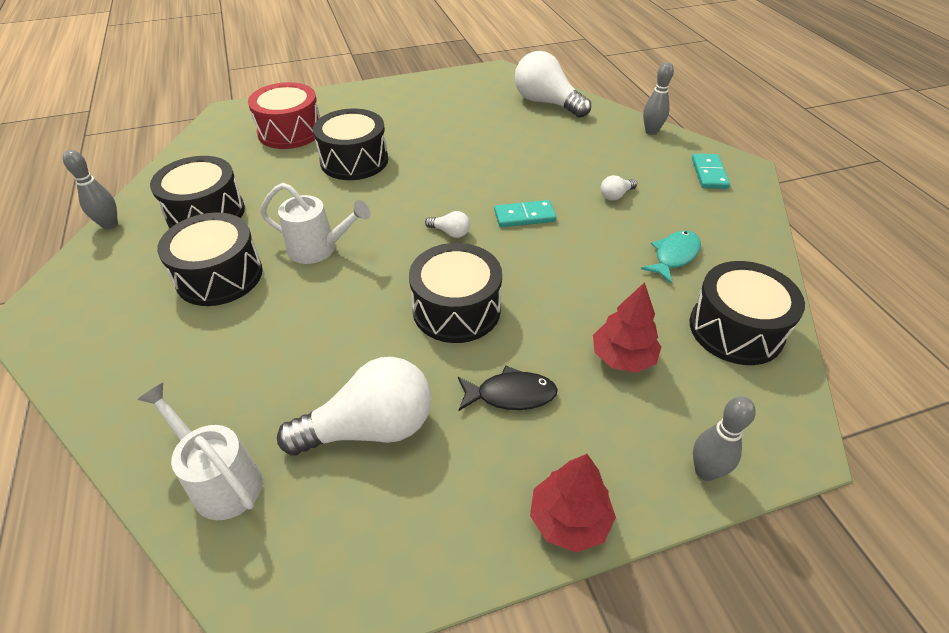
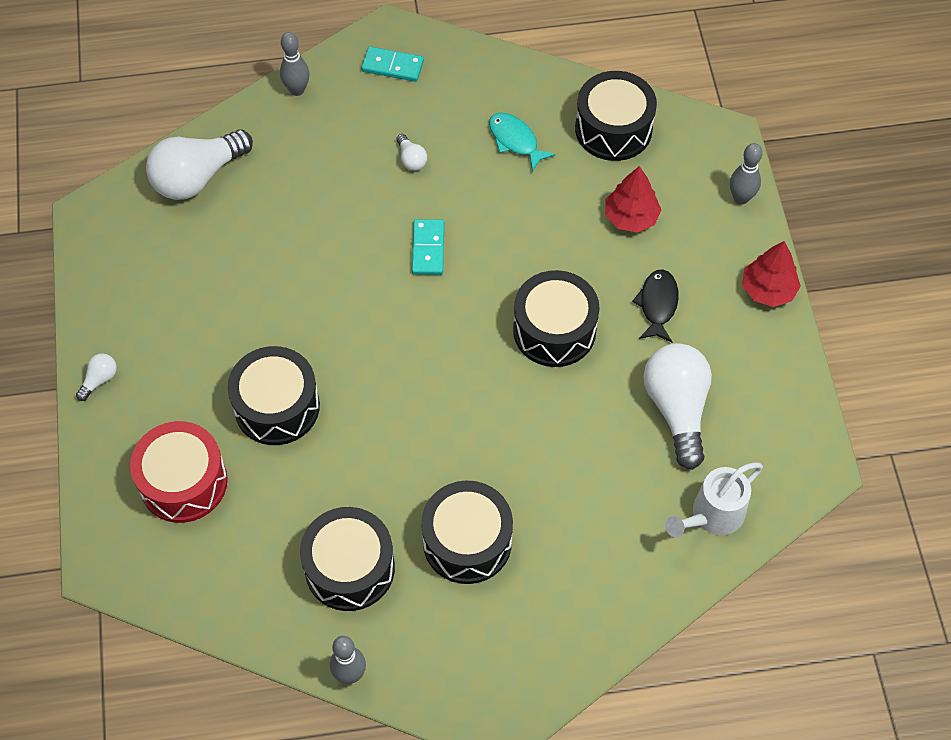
camera: 80 degrees left, 15 degrees up
white watering can [260,183,370,264] -> none
white light bulb [425,211,470,238] -> white light bulb moved to [76,353,117,401]

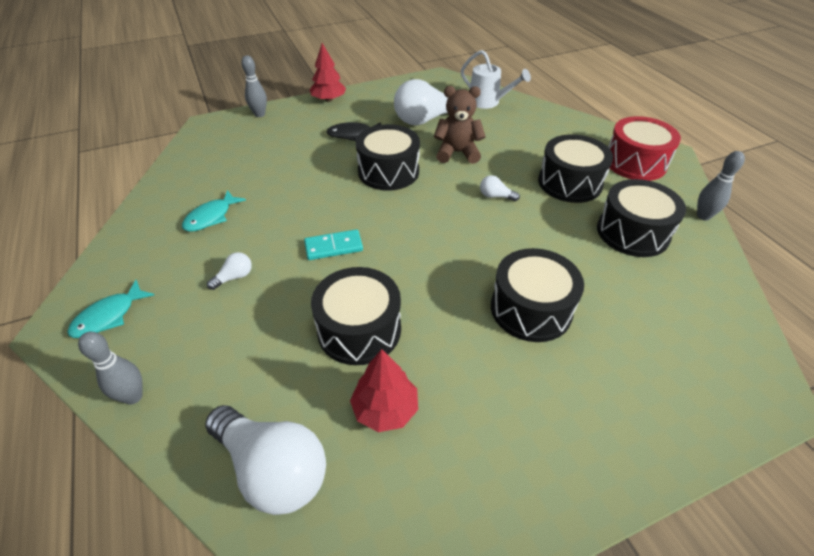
camera: 105 degrees left, 15 degrees down
white light bulb [76,353,117,401] -> white light bulb moved to [480,175,520,201]
red drum [130,421,228,523] -> red drum moved to [608,116,681,181]
turquoise domino [361,46,424,82] -> turquoise fish [67,280,154,338]
black drum [575,71,657,161] -> black drum moved to [311,267,401,365]
red tree [605,166,661,233] -> red tree moved to [350,349,418,432]
none -> brown teddy bear [434,86,486,164]

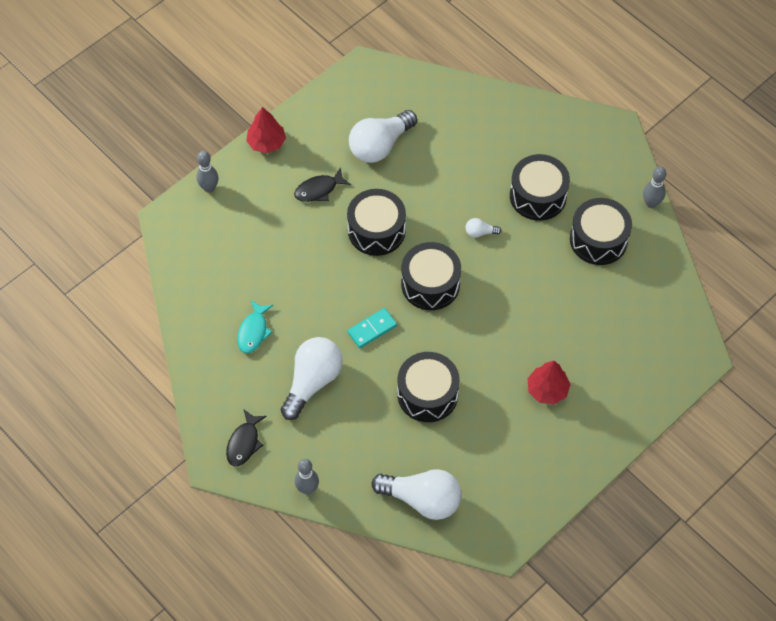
camera: 20 degrees left, 15 degrees up
turquoise fish [67,280,154,338] -> black fish [226,410,267,466]
white light bulb [207,252,252,290] -> white light bulb [281,337,343,420], size x2.33
red tree [350,349,418,432] -> red tree moved to [528,361,571,404]
brown teddy bear [434,86,486,164] -> none
white watering can [461,50,531,109] -> none
black drum [491,248,584,342] -> black drum moved to [401,242,461,310]
red drum [608,116,681,181] -> none

